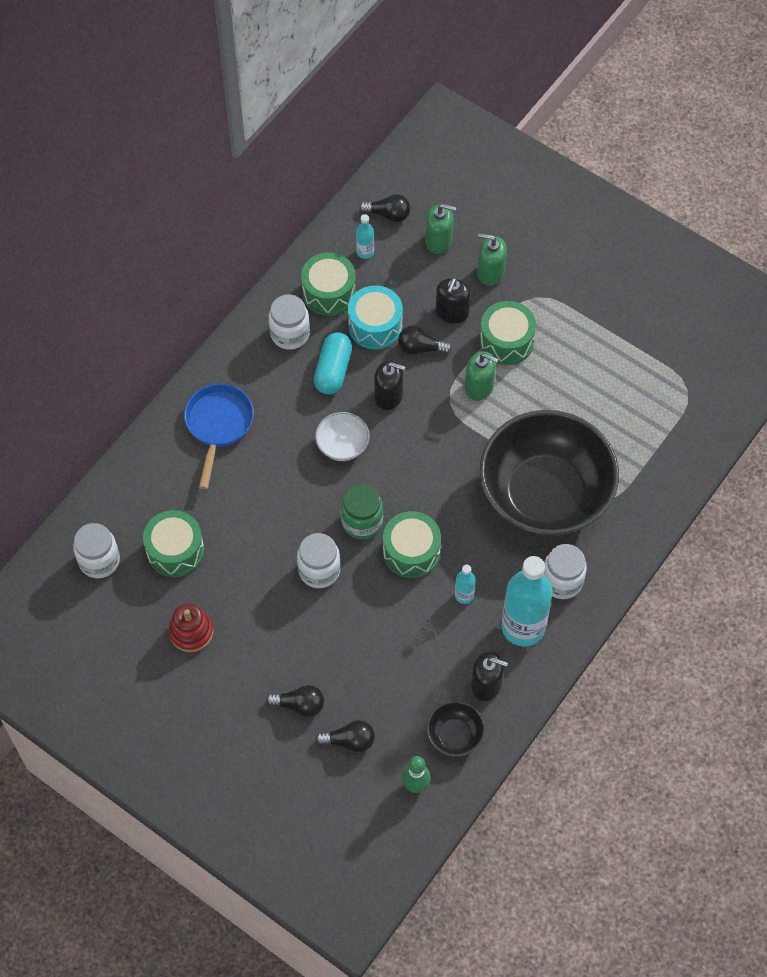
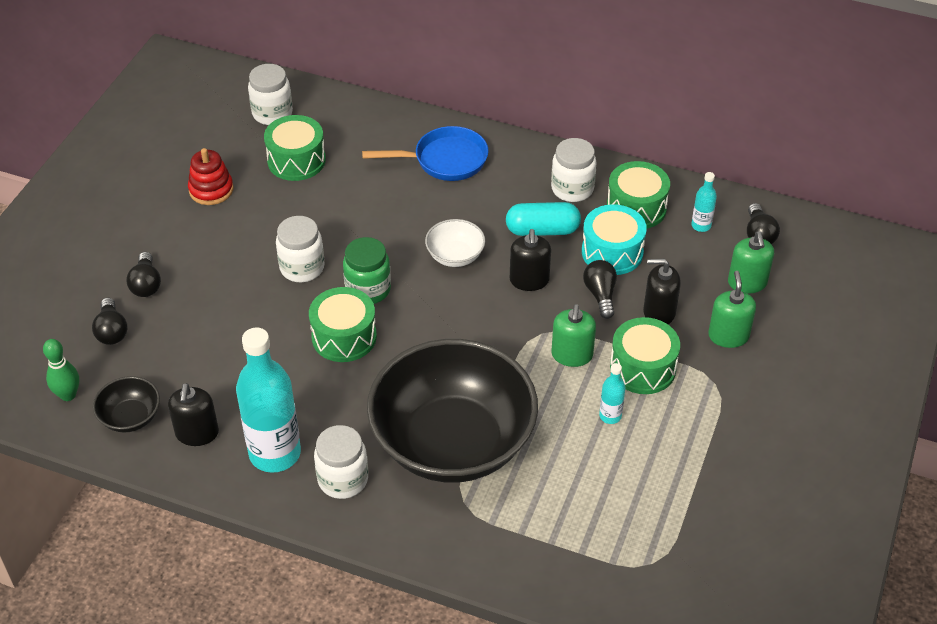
camera: 75 degrees right, 15 degrees down
turquoise bottle [455,565,476,604] -> turquoise bottle moved to [599,363,625,424]

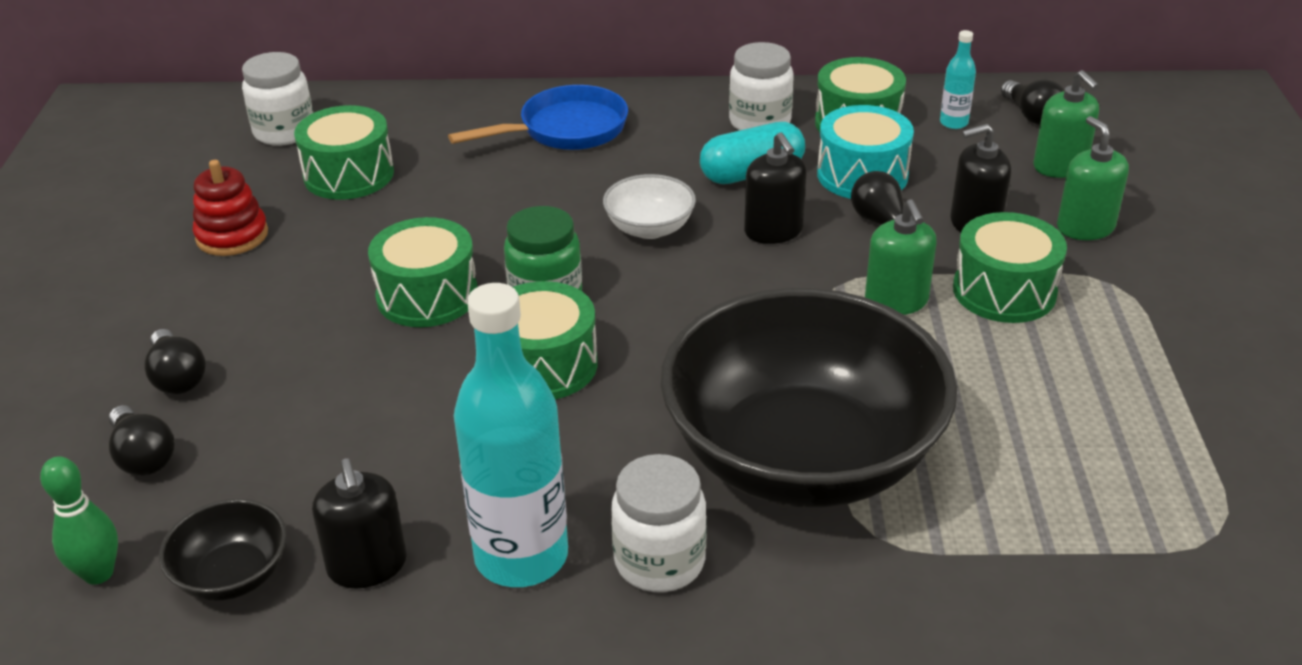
camera: 20 degrees left, 10 degrees down
white jar [276,216,325,282] -> green drum [368,217,477,327]
turquoise bottle [599,363,625,424] -> none

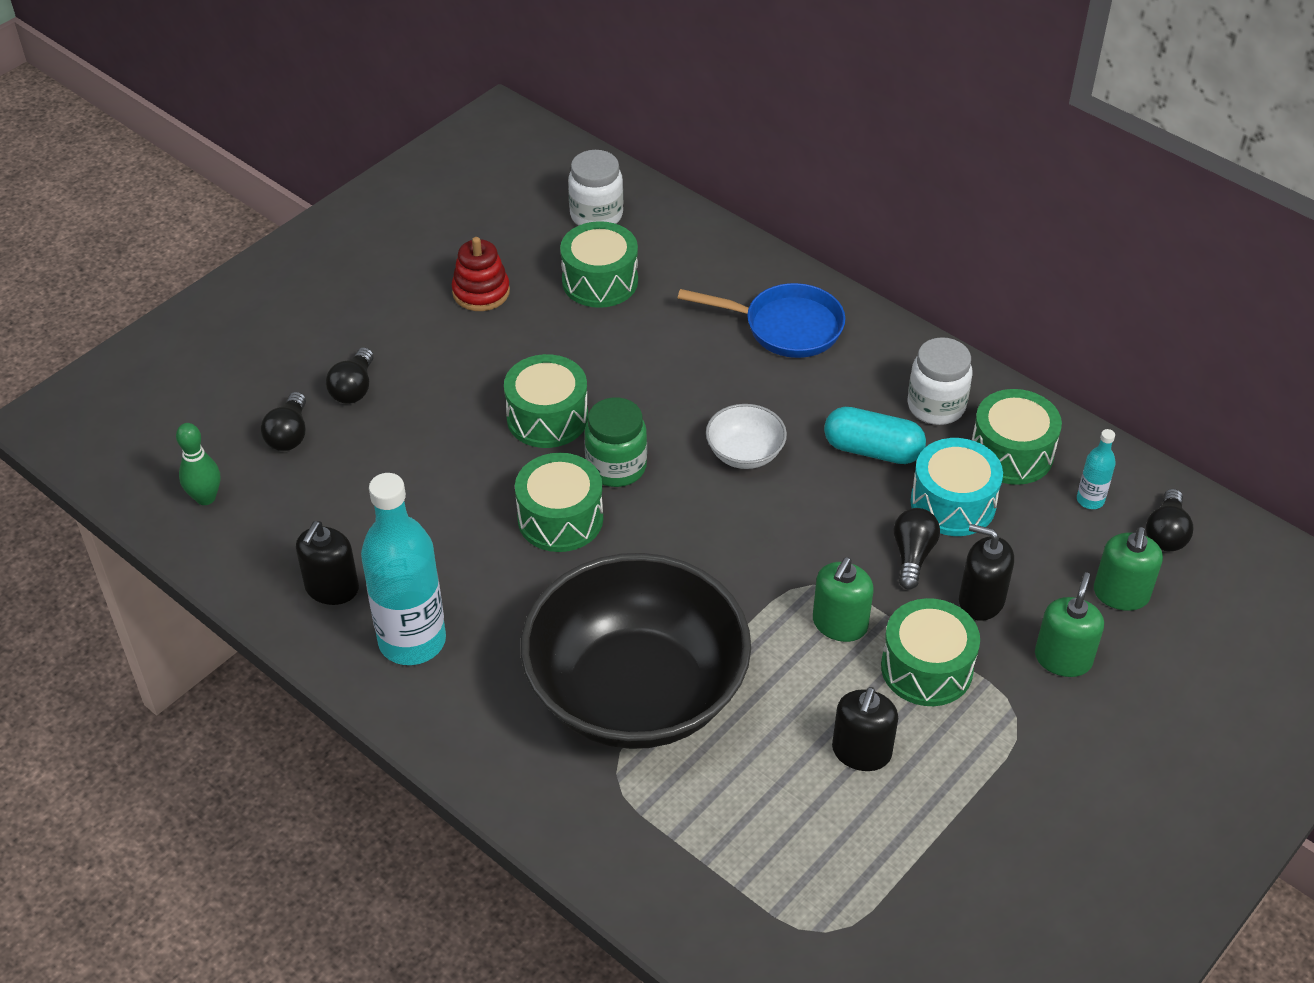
camera: 40 degrees right, 10 degrees up
black bowl [159,499,287,601] -> none
white jar [611,454,707,592] -> none
black soap dispenser [744,132,807,244] -> black soap dispenser moved to [832,687,898,771]

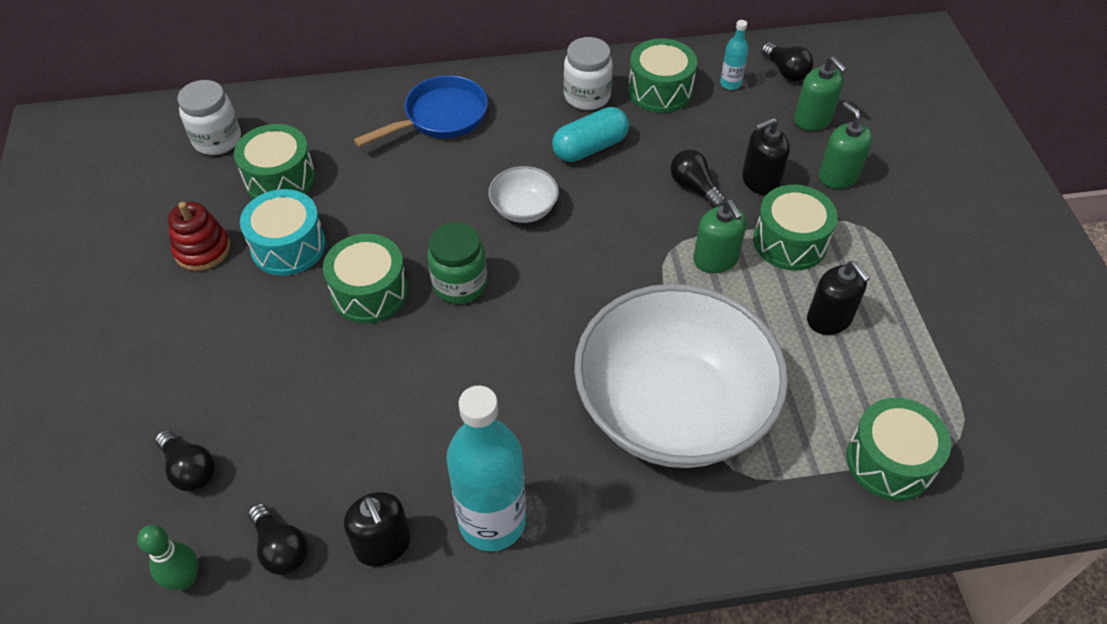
camera: 50 degrees left, 5 degrees up
black light bulb [326,347,374,404] -> black light bulb moved to [248,503,308,575]
green drum [515,453,603,552] -> green drum moved to [846,398,951,501]
black bowl [520,553,751,749] -> white bowl [574,284,788,468]
turquoise drum [910,438,1003,536] -> turquoise drum moved to [240,189,326,276]

